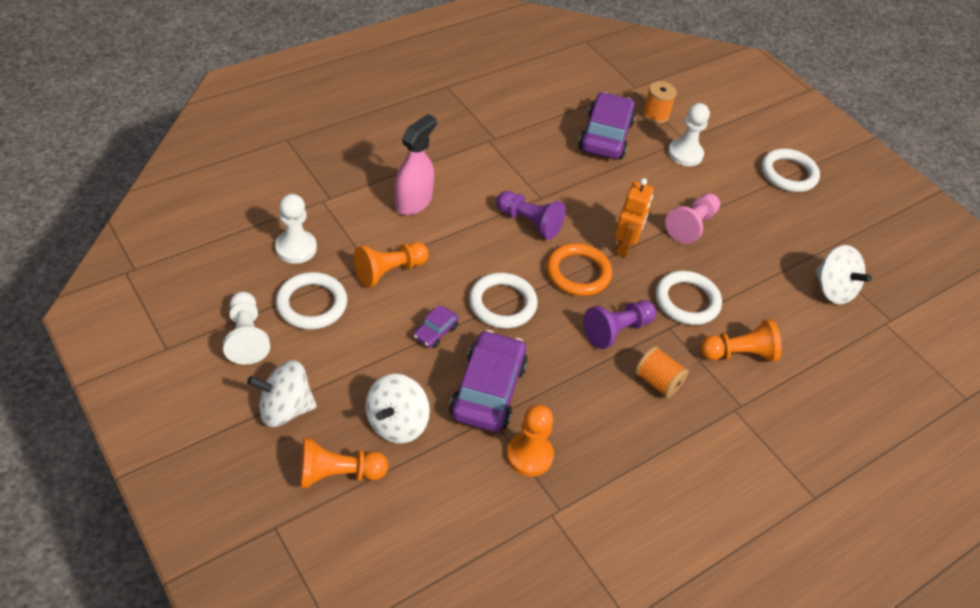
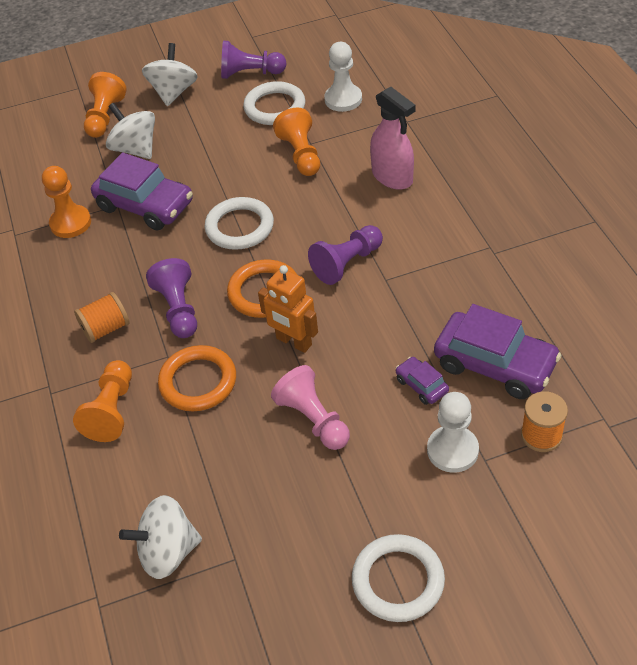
camera: 115 degrees right, 0 degrees up
white pawn [223,292,270,365] -> purple pawn [221,41,286,79]
purple car [413,305,459,348] -> purple car moved to [396,357,449,405]
white ring [656,271,722,325] -> orange ring [158,345,236,411]

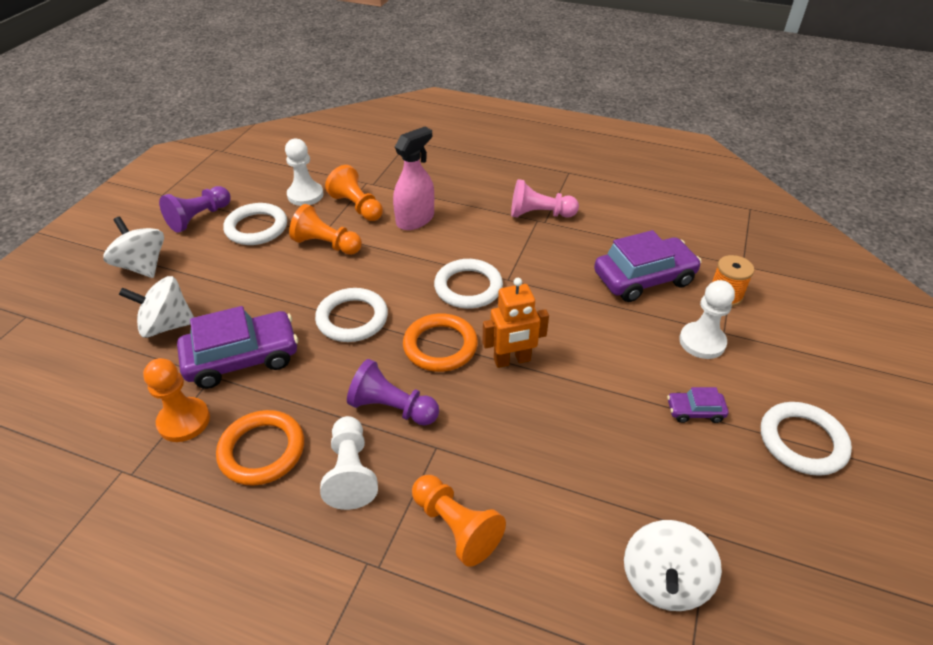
camera: 55 degrees left, 5 degrees down
orange spool [74,292,130,343] -> white pawn [320,416,378,510]
orange pawn [84,72,127,138] -> orange pawn moved to [325,165,383,221]
orange ring [158,345,236,411] -> orange ring moved to [216,410,304,486]
pink pawn [271,365,350,450] -> pink pawn moved to [511,179,579,218]
purple pawn [308,225,383,285] -> white ring [434,259,503,309]
pink spray bottle [370,87,416,190] -> pink spray bottle turned 45 degrees counterclockwise [393,127,434,230]
purple car [396,357,449,405] -> purple car moved to [667,387,729,423]

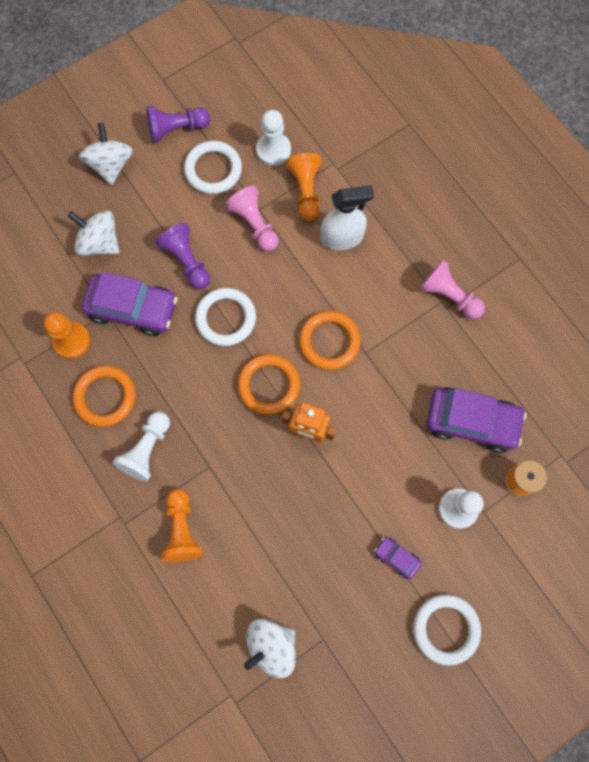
camera: 35 degrees right, 30 degrees up
orange pawn [289,204,362,255] -> pink pawn [225,186,279,251]
purple pawn [347,359,439,426] -> purple pawn moved to [156,223,210,289]
pink spray bottle [393,127,434,230] -> white spray bottle [321,185,374,250]
white ring [434,259,503,309] -> orange ring [299,311,361,370]

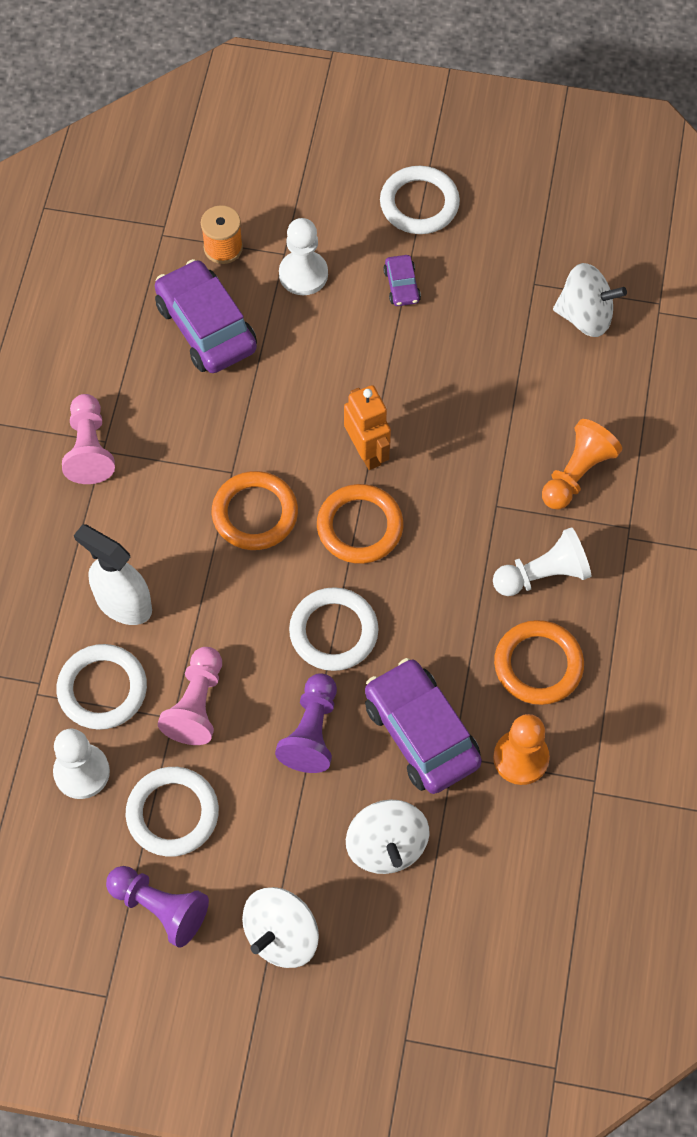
camera: 135 degrees left, 10 degrees down
orange pawn [286,153,322,221] -> white ring [56,644,147,730]

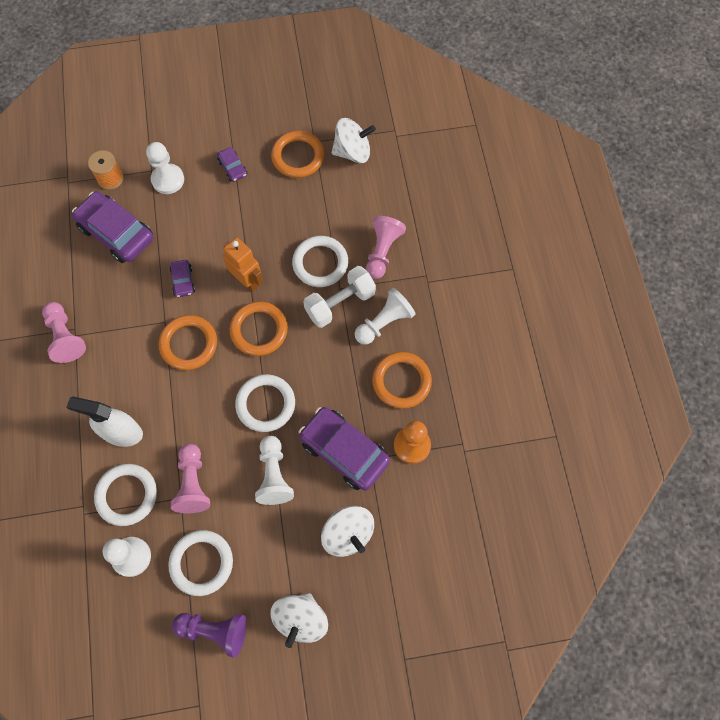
camera: 20 degrees left, 5 degrees up
purple pawn [275,674,337,773] -> white pawn [255,436,294,505]
white ring [380,166,460,234] -> white ring moved to [292,236,348,287]
orange pawn [542,419,622,510] -> pink pawn [366,216,406,279]
none -> purple car [170,260,195,297]
none -> orange ring [271,131,324,178]
none -> white dumbbell [303,266,376,328]

